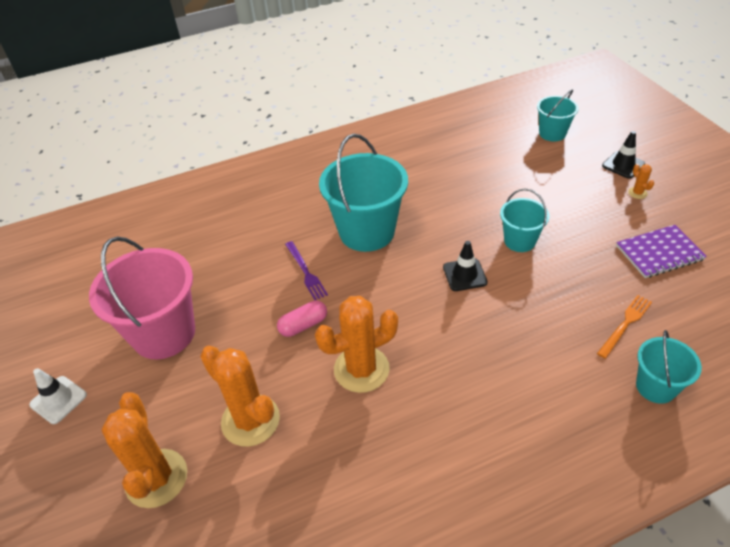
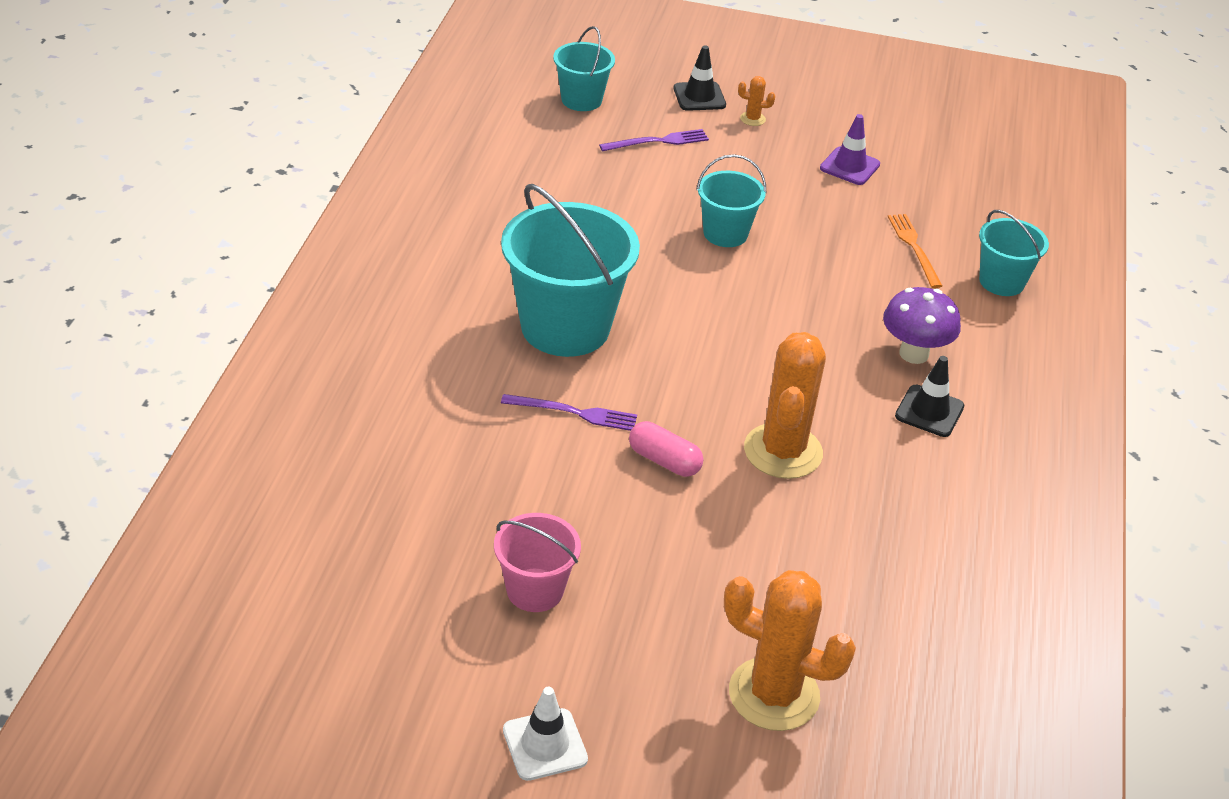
camera: 60 degrees left, 5 degrees down
pink bucket [89,237,195,359] -> pink bucket [494,513,581,612], size x0.54
orange cactus [200,346,280,447] -> none
pink capsule [277,301,327,337] -> pink capsule turned 60 degrees counterclockwise [629,421,703,477]
black traffic cone [443,241,488,291] -> black traffic cone moved to [895,356,964,437]
purple notebook [616,225,707,278] -> purple traffic cone [820,114,880,185]
none -> purple fork [599,129,709,151]
none -> purple mushroom [883,287,961,364]

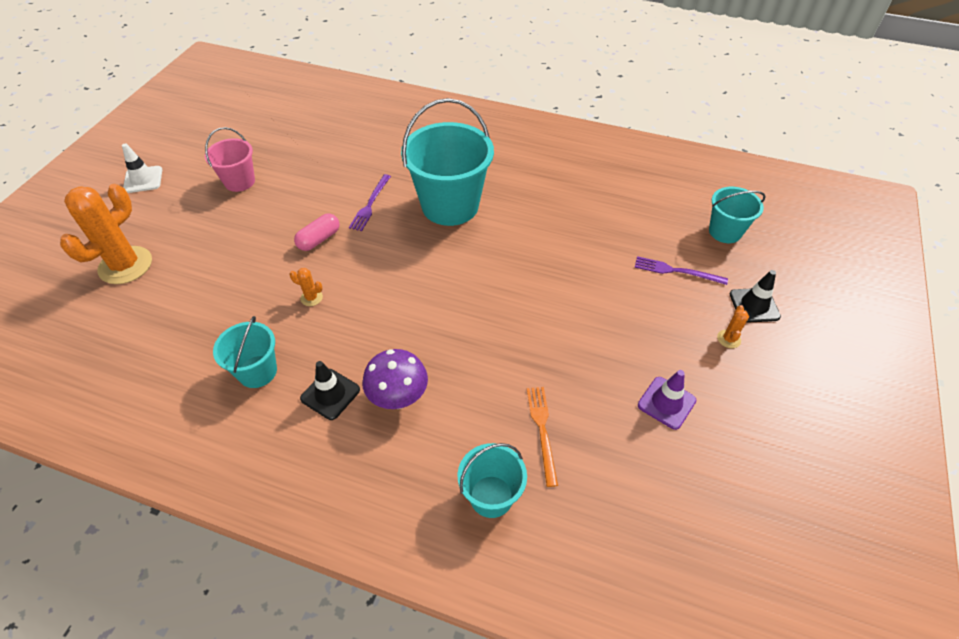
camera: 100 degrees right, 10 degrees up
purple fork [599,129,709,151] -> purple fork turned 120 degrees clockwise [635,256,728,285]
turquoise bucket [696,154,766,247] -> turquoise bucket moved to [213,316,277,388]
orange cactus [744,332,826,479] -> orange cactus [290,268,323,306], size x0.41
orange fork [888,214,942,288] -> orange fork turned 90 degrees counterclockwise [527,387,558,487]

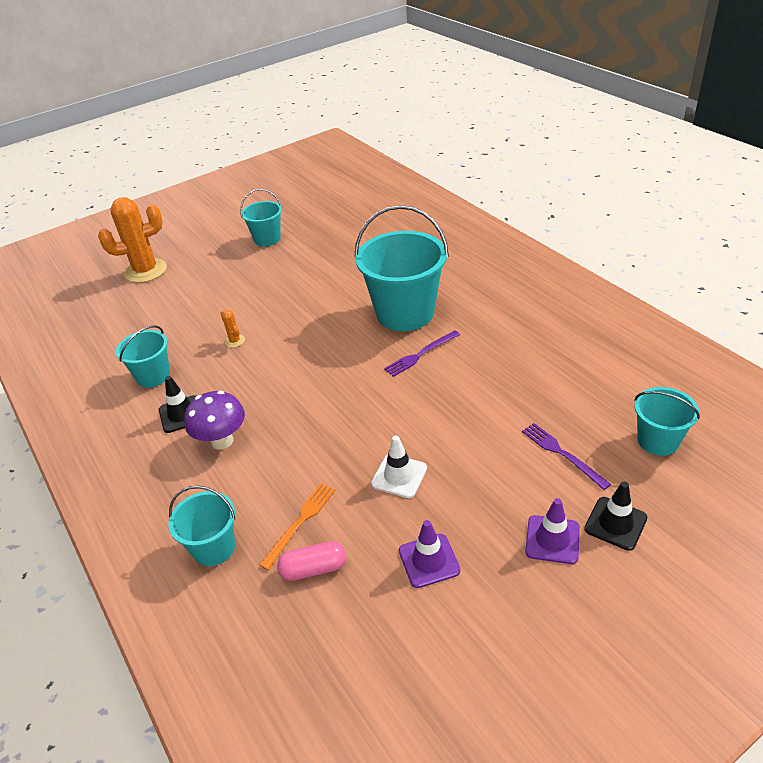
camera: 40 degrees right, 10 degrees down
white traffic cone [122,143,162,193] -> white traffic cone moved to [371,436,427,498]
pink bucket [205,127,255,192] -> turquoise bucket [240,189,282,246]
pink capsule [294,213,340,251] -> pink capsule moved to [277,541,346,581]
purple fork [349,174,391,231] -> purple fork moved to [384,330,460,377]
orange cactus [717,305,749,348] -> purple traffic cone [525,498,580,564]

